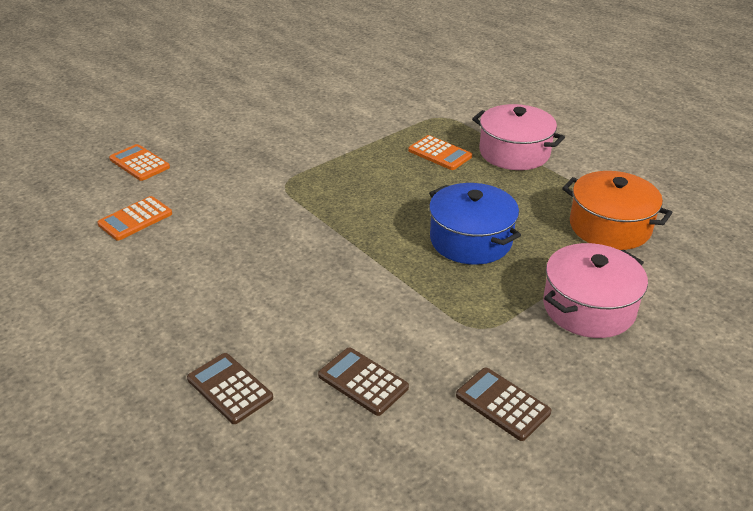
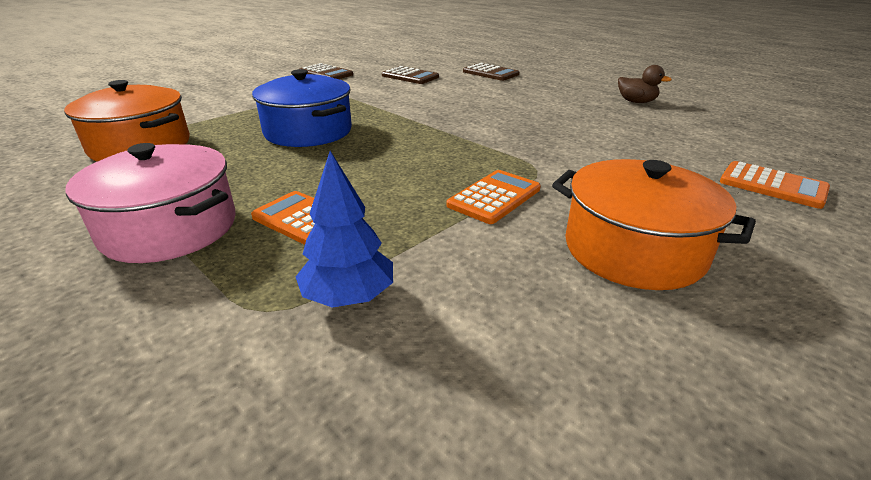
camera: 175 degrees right, 5 degrees down
orange calculator [97,196,172,241] -> orange calculator moved to [447,170,541,224]
pink pot [543,243,648,338] -> none
none -> blue tree [296,151,393,308]
none -> orange pot [552,159,756,290]
none -> brown duck [618,65,672,103]

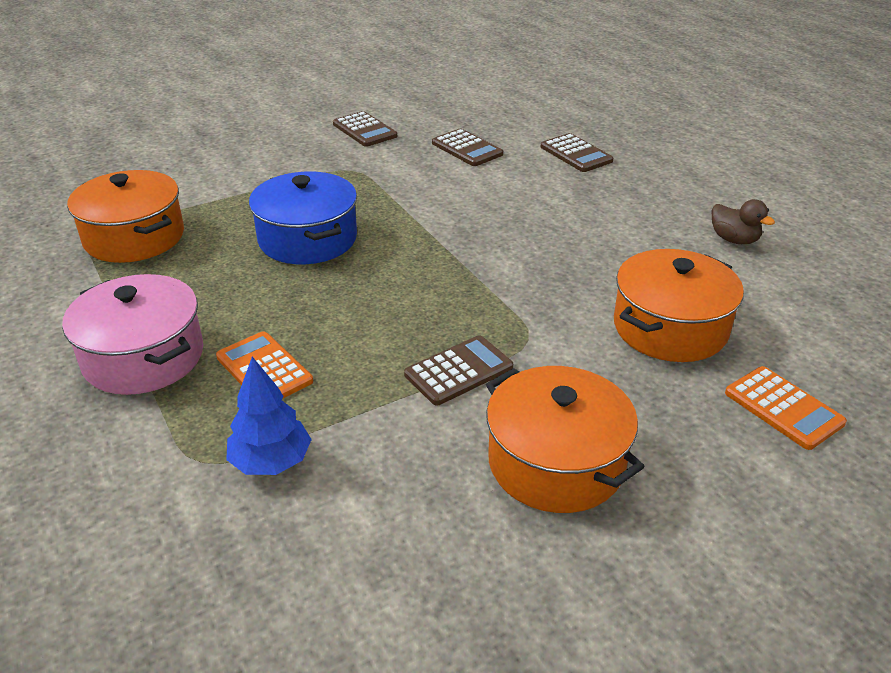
camera: 15 degrees right, 5 degrees up
orange calculator [447,170,541,224] -> brown calculator [404,335,513,405]
none -> orange pot [614,249,744,362]

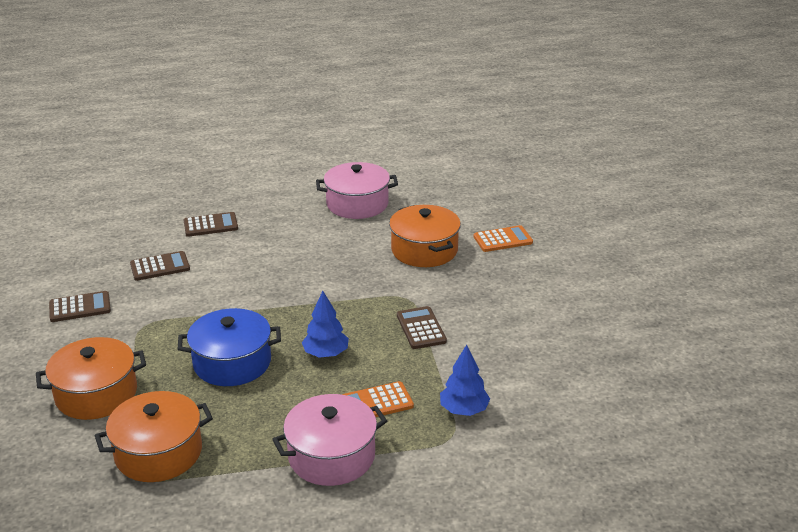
camera: 70 degrees left, 5 degrees down
orange pot [486,366,645,513] -> orange pot moved to [36,337,146,420]
brown duck [712,199,775,244] -> pink pot [316,162,398,219]
none -> blue tree [302,291,349,358]

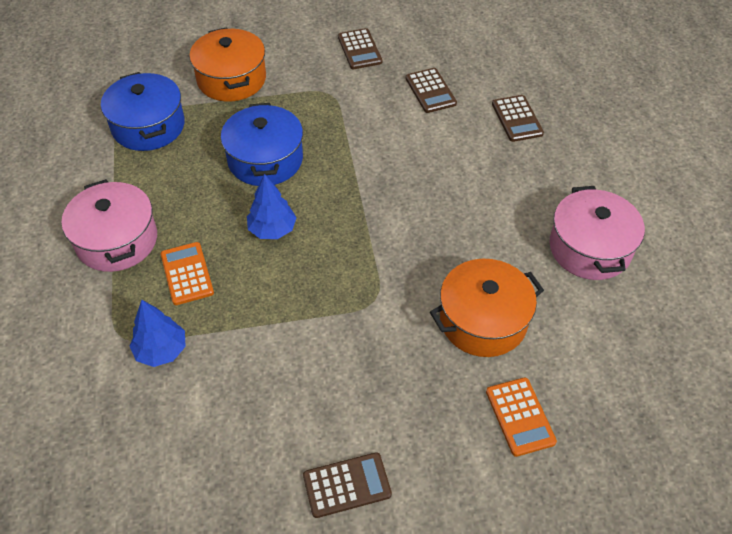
camera: 90 degrees right, 20 degrees up
orange pot [95,391,213,482] -> blue pot [101,72,185,151]
brown calculator [397,306,447,349] -> brown calculator moved to [303,452,392,518]

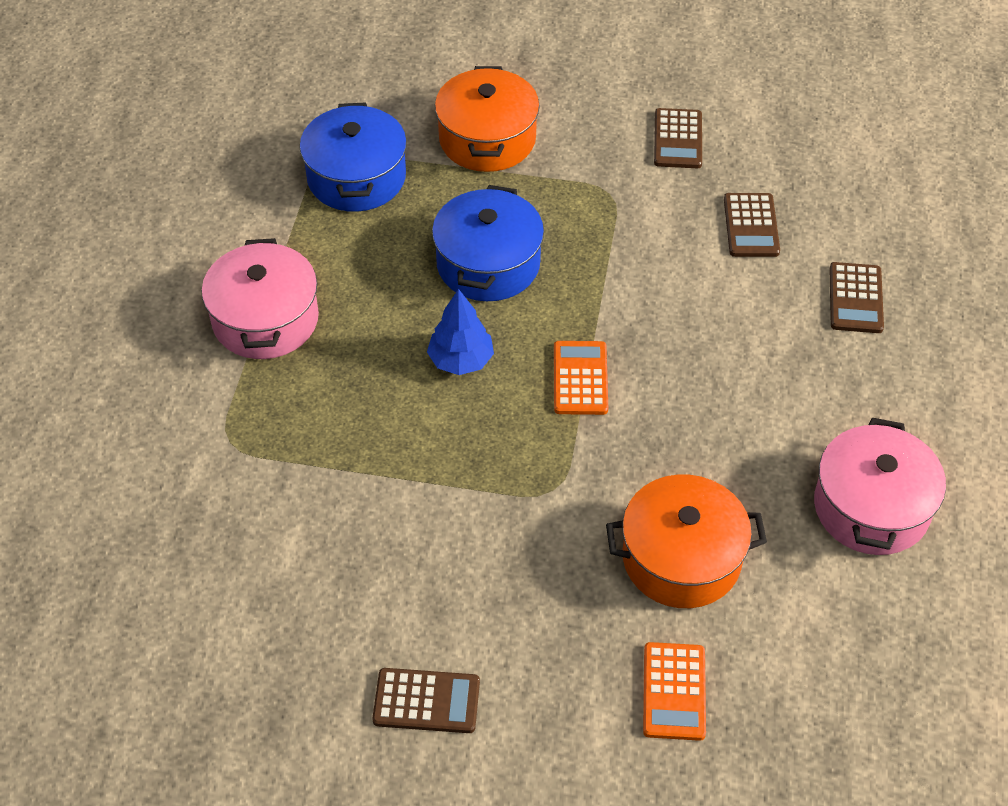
camera: 20 degrees right, 0 degrees up
blue tree [129,300,186,367] -> none
orange calculator [161,242,214,305] -> orange calculator moved to [554,341,608,415]

